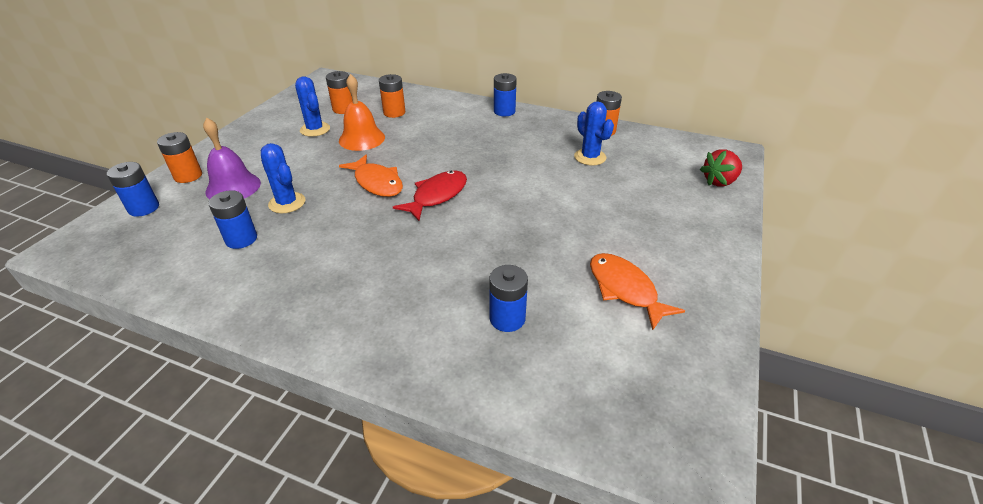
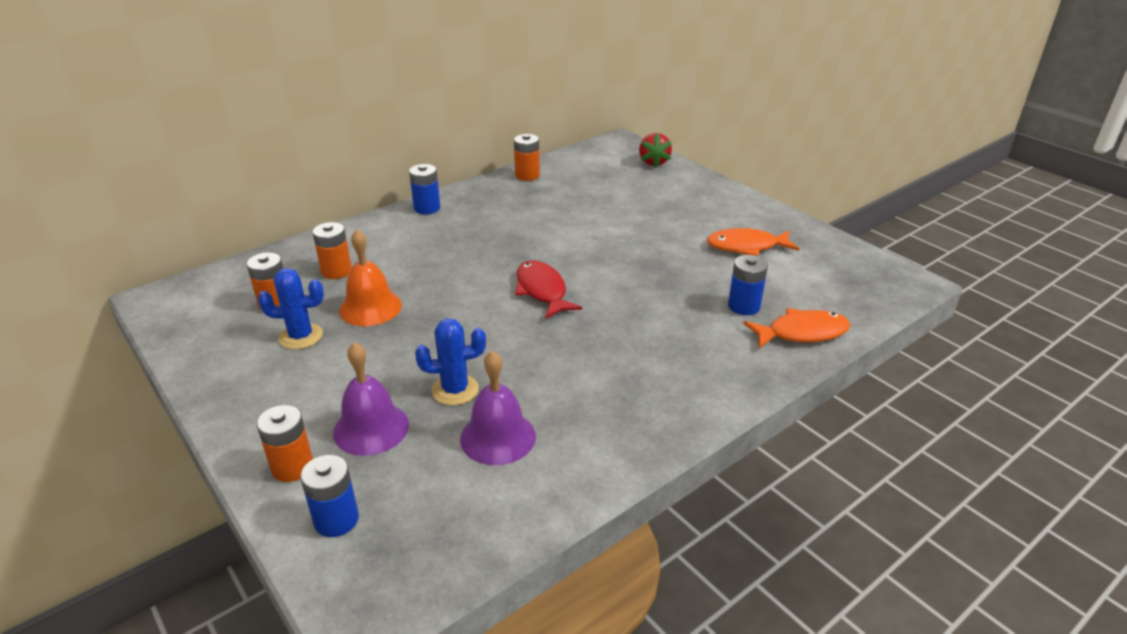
camera: 60 degrees left, 5 degrees down
blue battery [208,190,257,249] -> purple bell [460,351,536,465]
orange fish [339,155,403,197] -> orange fish moved to [743,308,851,348]
blue cactus [574,102,614,166] -> none

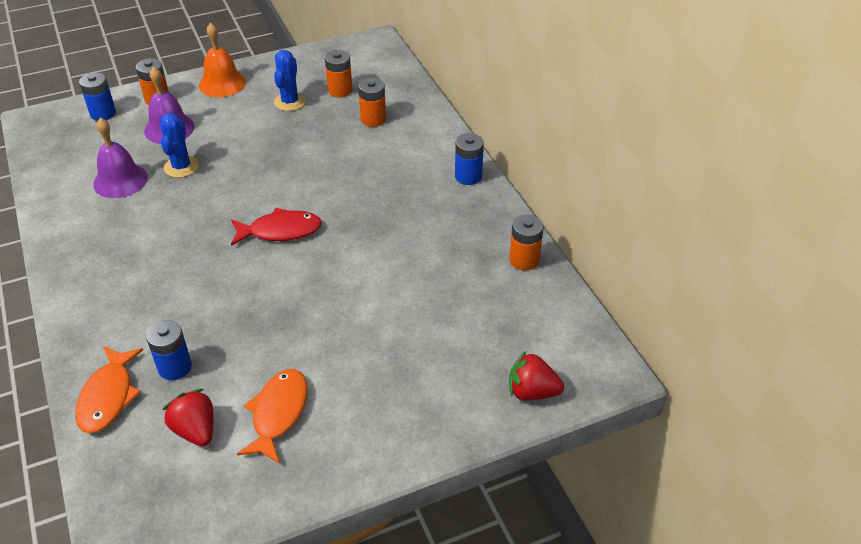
camera: 105 degrees right, 10 degrees up
orange bell [339,229,402,326] -> orange bell moved to [199,22,246,97]
none -> red strawberry [162,389,214,446]

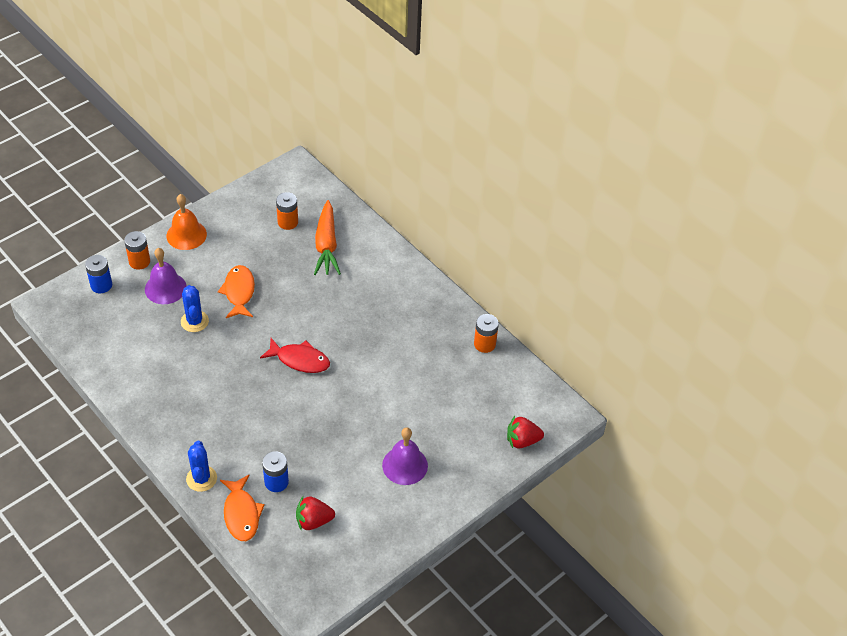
camera: 20 degrees left, 5 degrees up
purple bell [93,118,148,198] -> purple bell moved to [382,427,428,485]
red strawberry [162,389,214,446] -> red strawberry turned 45 degrees counterclockwise [296,496,335,531]
red fish [231,208,322,246] -> red fish turned 45 degrees clockwise [260,338,330,373]
orange fish [237,369,308,464] -> orange fish moved to [218,265,255,318]
blue cactus [274,50,306,111] -> blue cactus moved to [186,441,217,492]
orange battery [358,78,386,127] -> orange carrot [314,200,341,275]
blue battery [455,133,484,185] -> none

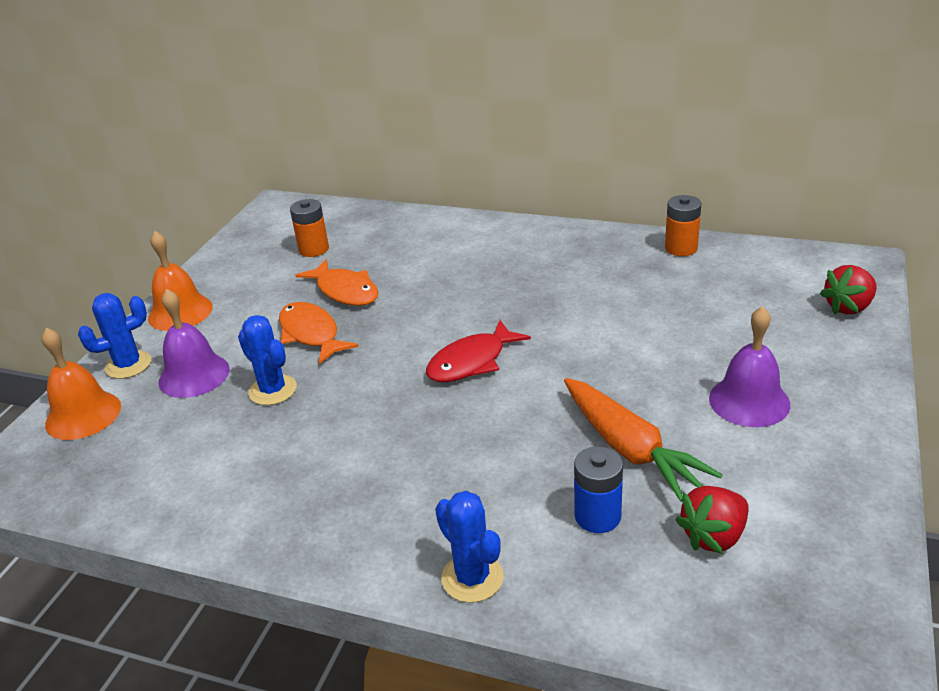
camera: 25 degrees left, 15 degrees down
blue battery [85,255,112,293] -> orange bell [42,328,121,440]
orange battery [124,231,150,269] -> blue cactus [78,293,151,379]
orange fish [220,475,265,541] -> orange fish moved to [295,259,379,306]
red fish [260,338,330,373] -> red fish turned 150 degrees clockwise [426,320,531,382]
orange carrot [314,200,341,275] -> orange carrot moved to [564,378,722,502]

